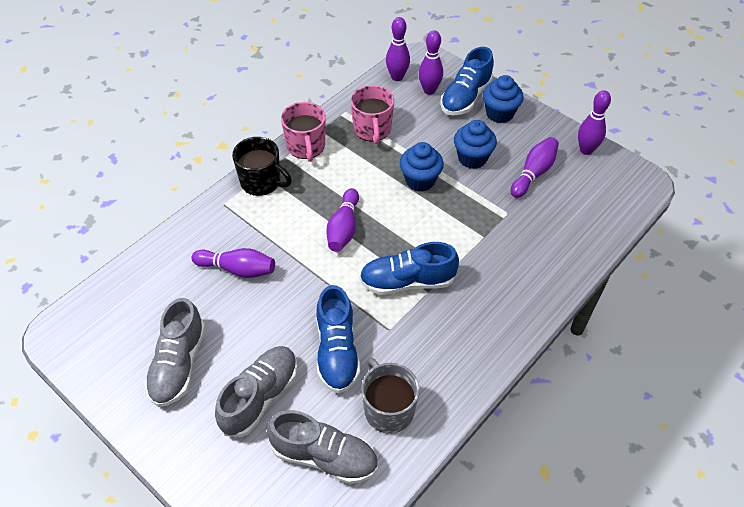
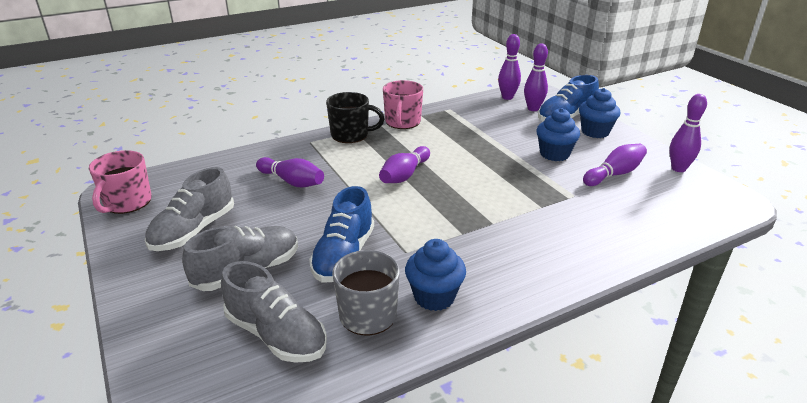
camera: 20 degrees right, 20 degrees down
black mug [232,137,292,196] -> black mug turned 45 degrees counterclockwise [326,92,385,143]
pink mug [351,85,394,144] -> pink mug moved to [89,150,152,214]
blue shoe [359,242,459,295] -> none
blue cupcake [400,142,444,192] -> blue cupcake moved to [405,239,466,311]

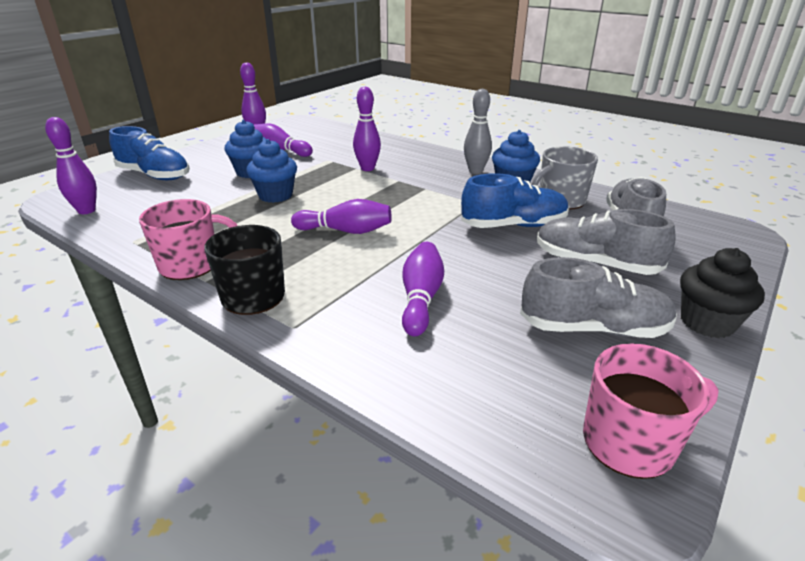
camera: 115 degrees left, 0 degrees up
purple bowling pin [524,43,548,111] -> purple bowling pin moved to [353,87,381,171]
blue cupcake [579,88,620,138] -> blue cupcake moved to [246,139,297,203]
none -> grey bowling pin [464,88,492,174]
none -> black cupcake [680,248,765,338]

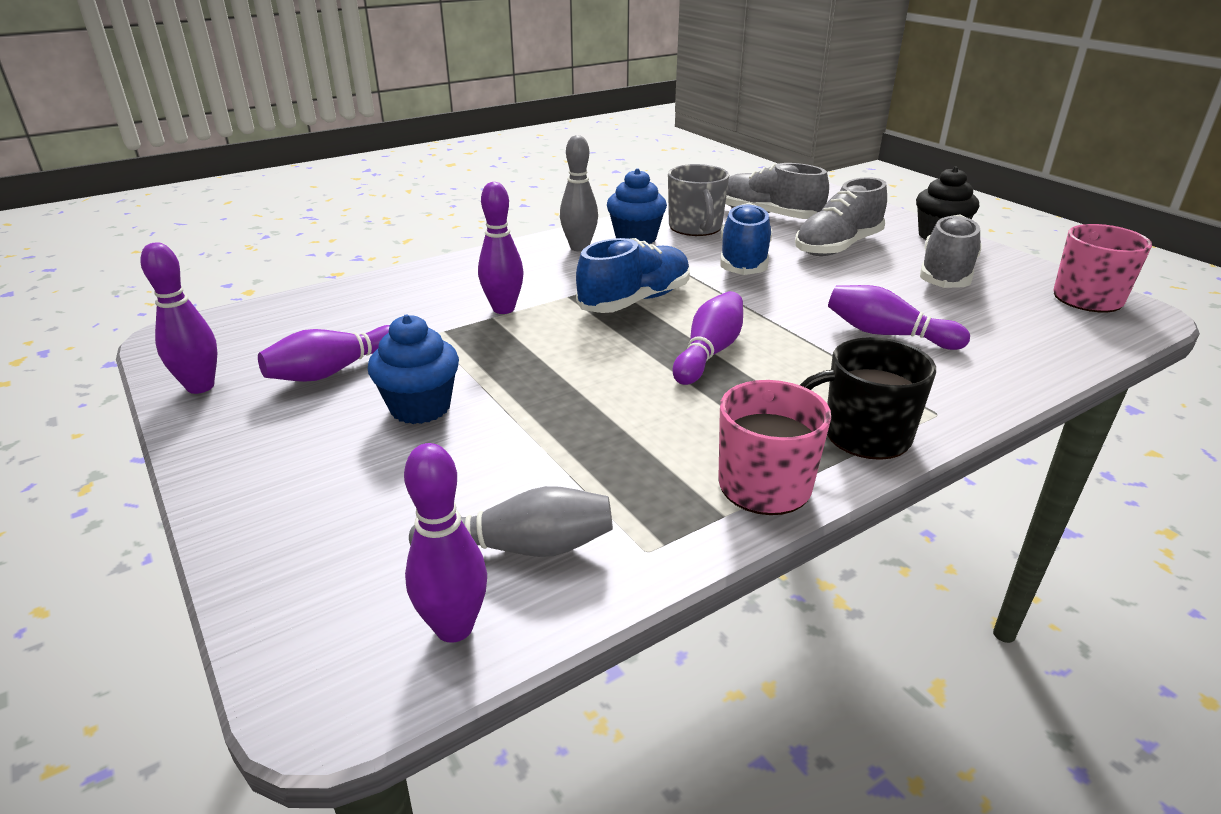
camera: 70 degrees left, 0 degrees up
blue shoe [109,126,190,180] -> blue shoe moved to [576,238,690,313]
blue cupcake [246,139,297,203] -> none
none -> grey bowling pin [409,486,613,557]

